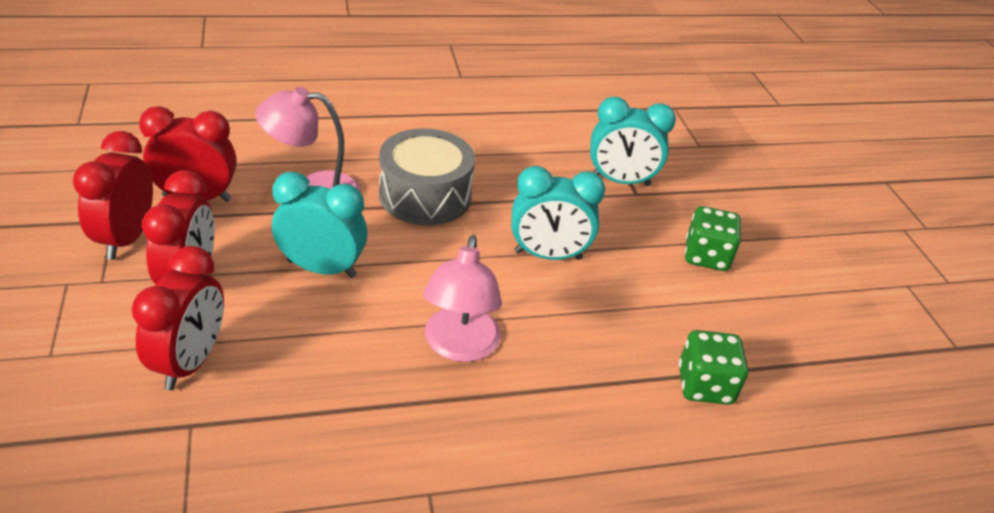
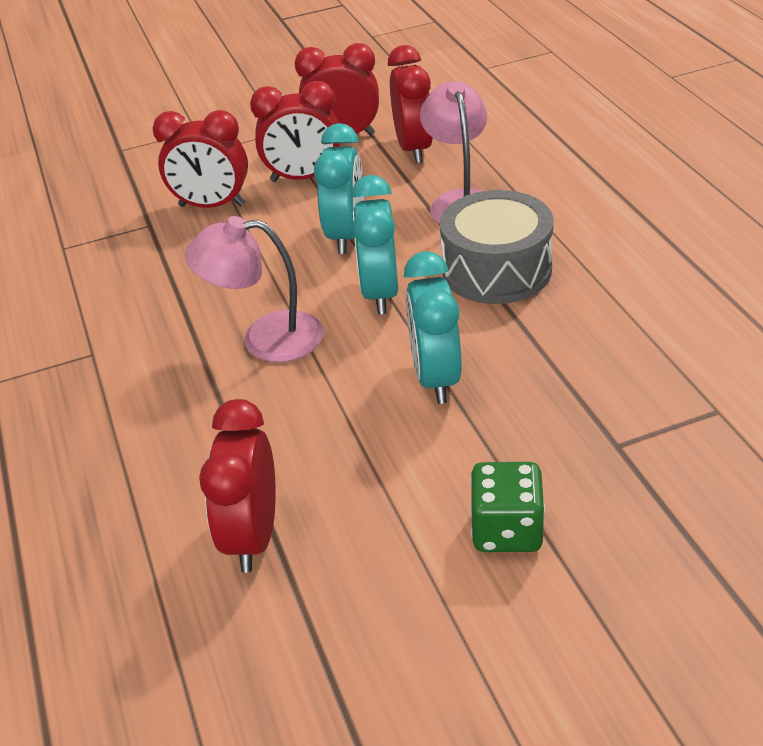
camera: 90 degrees right, 0 degrees up
turquoise clock [590,97,676,186] -> turquoise clock moved to [351,175,398,315]
green dice [679,330,748,405] -> red clock [199,399,276,573]

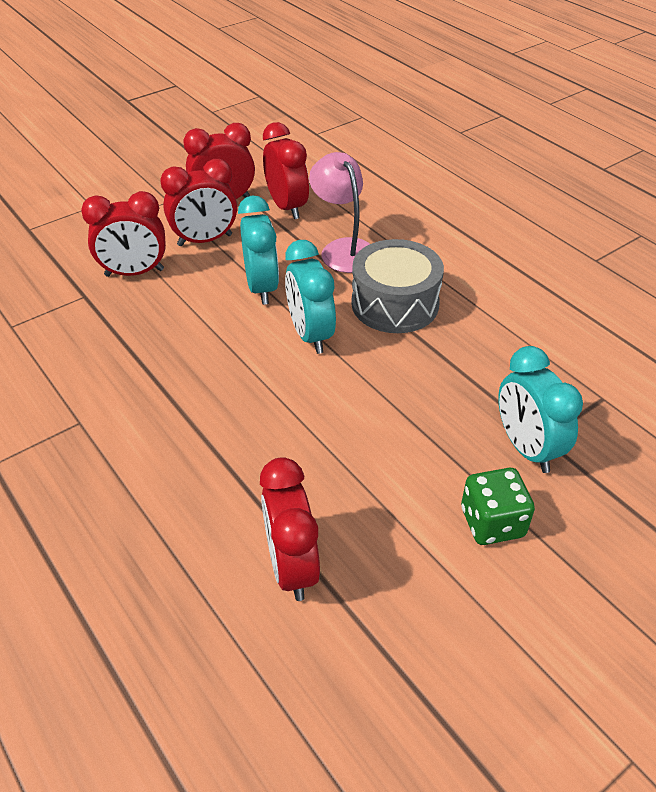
camera: 20 degrees left, 5 degrees up
pink lamp [185,216,324,362] -> none
turquoise clock [404,251,462,404] -> turquoise clock moved to [498,346,583,473]

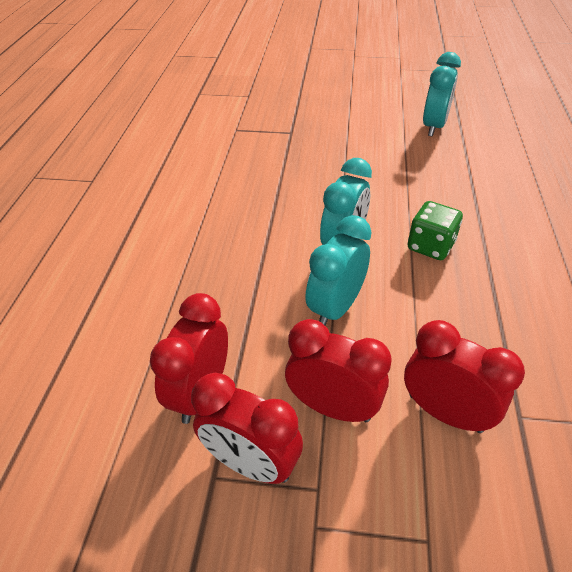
camera: 135 degrees left, 0 degrees up
red clock [260,457,320,601] -> none
pink lamp [309,152,370,273] -> none
grey drum [351,239,444,333] -> none
green dice [461,468,535,545] -> green dice moved to [407,201,463,260]
turquoise clock [498,346,583,473] -> turquoise clock moved to [423,52,461,136]

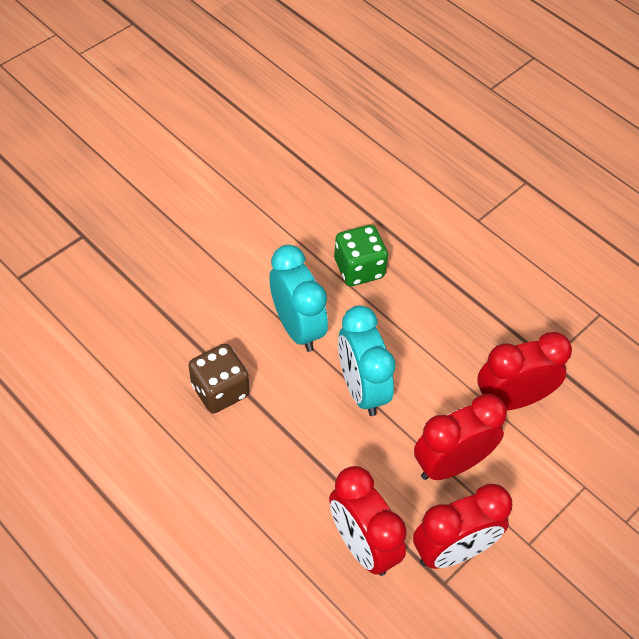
camera: 55 degrees left, 10 degrees up
turquoise clock [423,52,461,136] -> none
none -> brown dice [189,344,249,414]

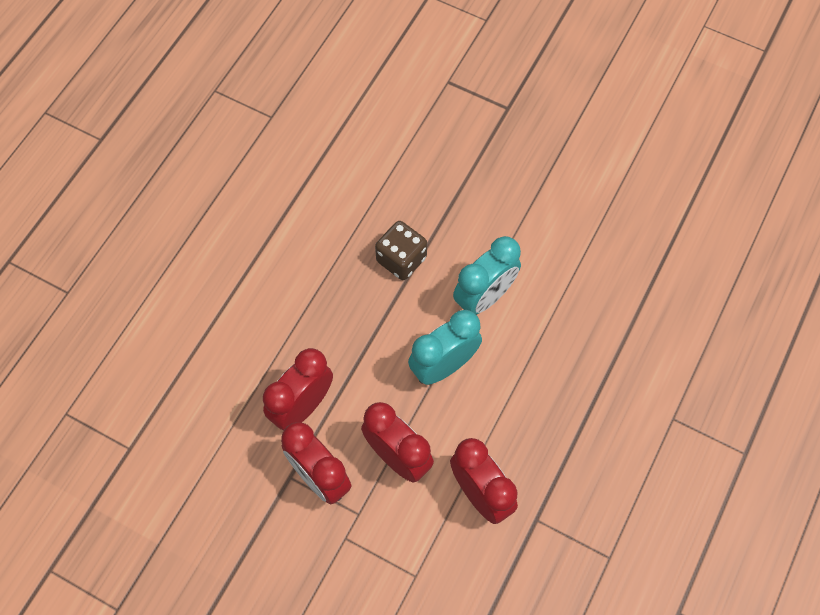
camera: 75 degrees right, 10 degrees up
green dice [334,225,388,286] -> none

